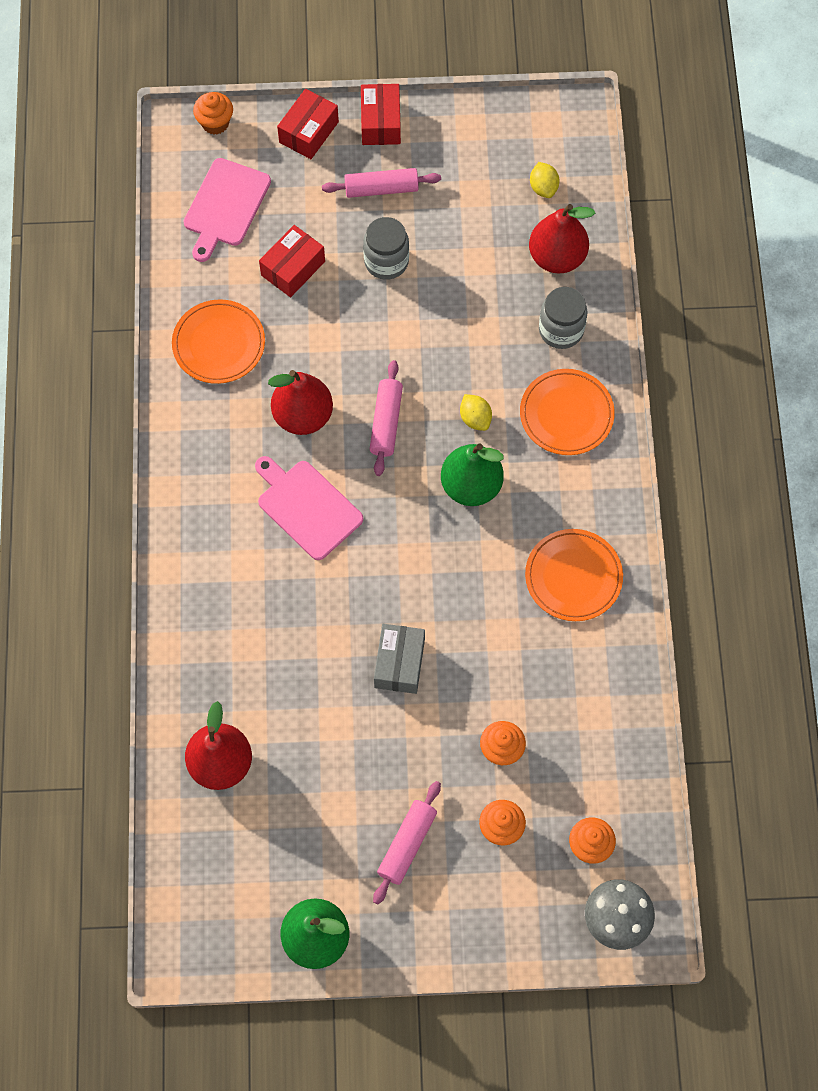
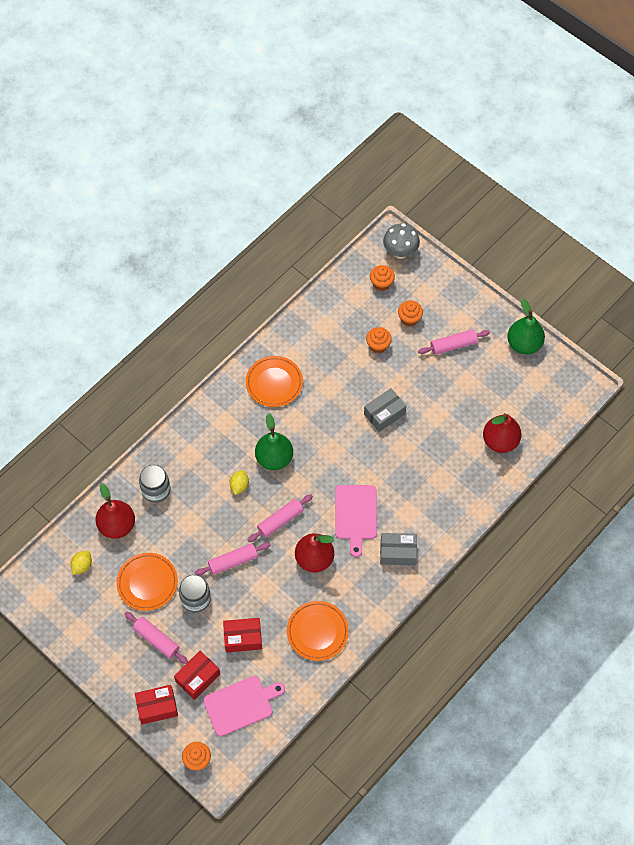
camera: 135 degrees left, 5 degrees down
red box [361,84,401,145] -> red box moved to [174,651,220,700]
orange plate [520,369,615,455] -> orange plate moved to [116,553,178,611]
none -> pink rolling pin [195,542,271,576]
none -> grey box [380,533,417,565]

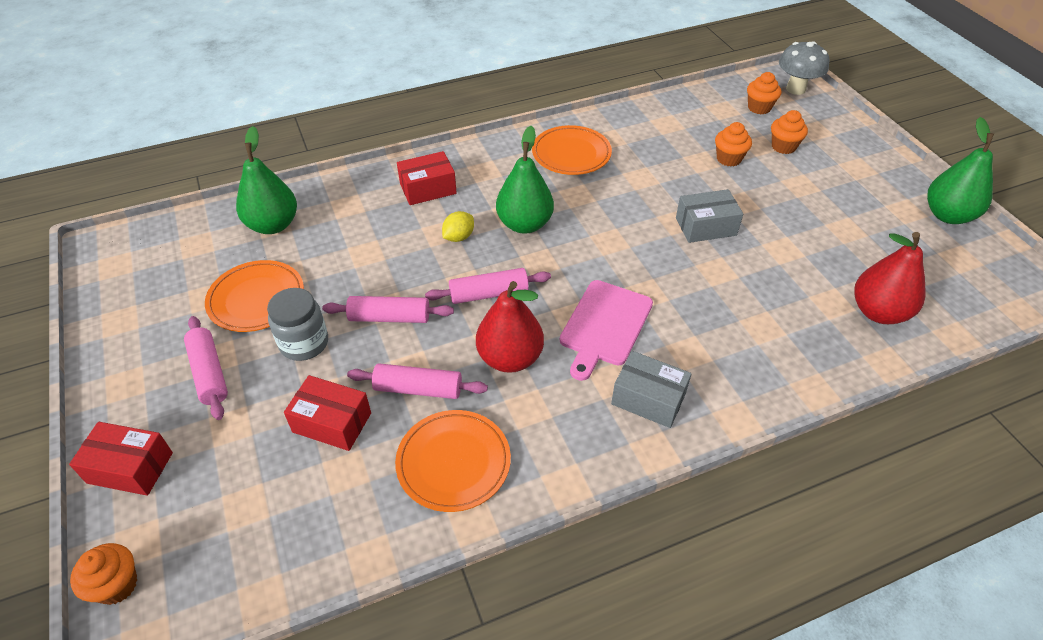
camera: 25 degrees right, 15 degrees down
yellow lemon [71,551,92,575] -> none
red pear [96,483,135,539] -> green pear [236,126,297,234]
grey jar [139,465,170,503] -> none
red box [174,651,220,700] -> red box moved to [397,151,457,205]
pink cutting board [203,676,285,736] -> none
pink rolling pin [418,329,490,355] -> pink rolling pin moved to [347,363,488,399]

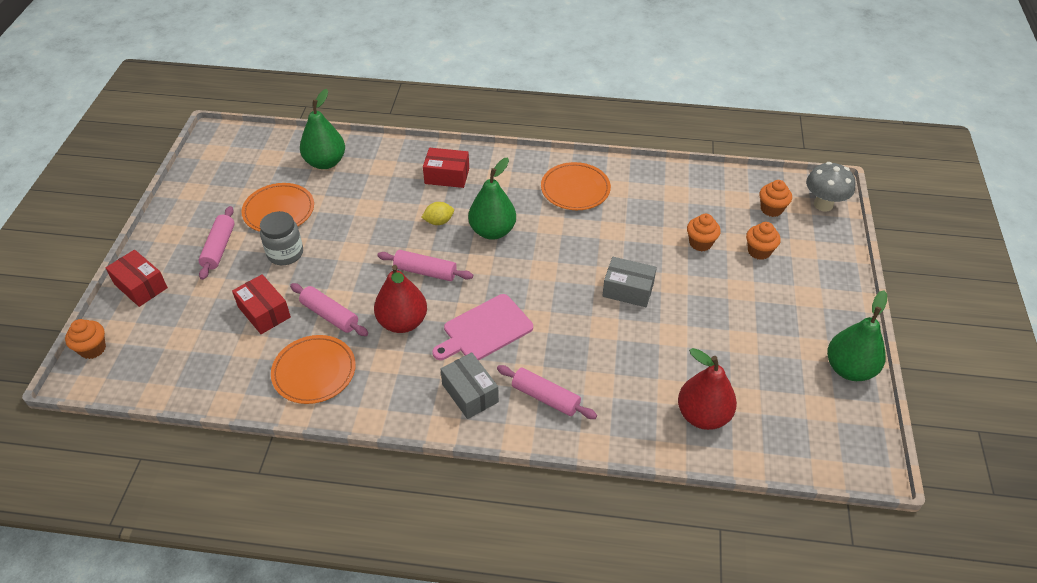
camera: 30 degrees right, 0 degrees up
pink rolling pin [322,296,454,323] -> pink rolling pin moved to [497,365,597,419]

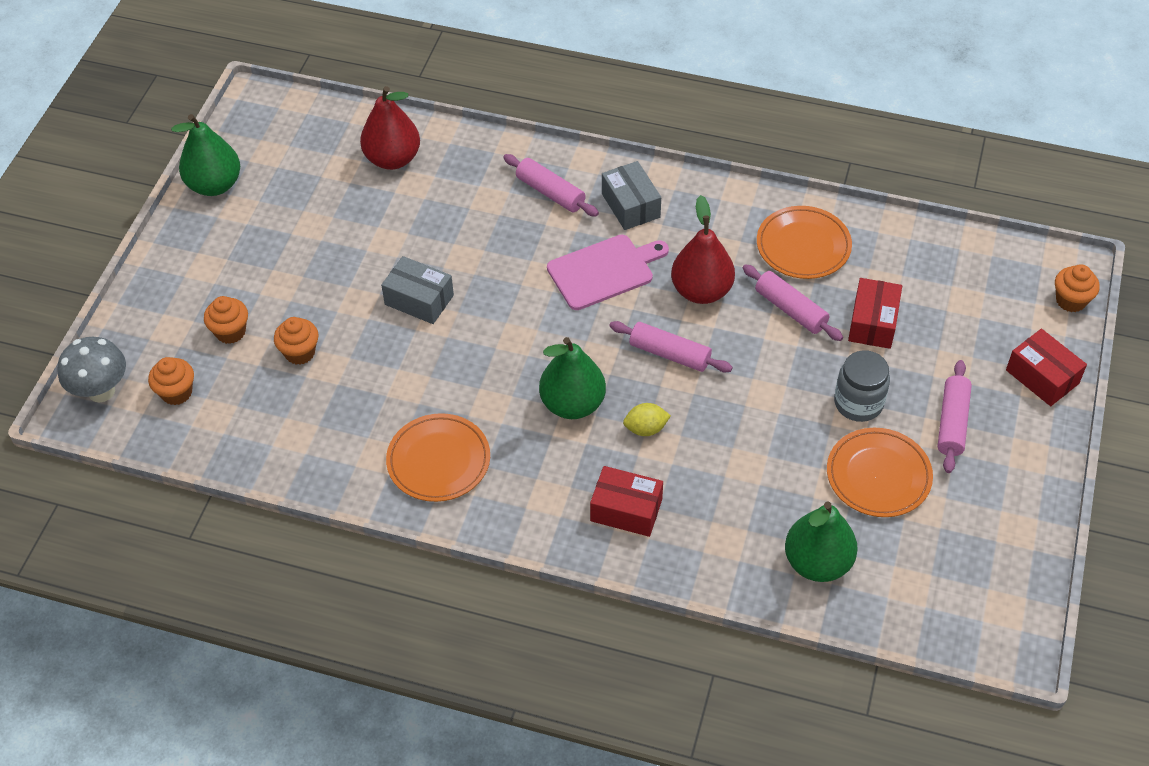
camera: 170 degrees left, 5 degrees up
red box [232,274,291,334] -> red box turned 45 degrees clockwise [848,278,902,349]

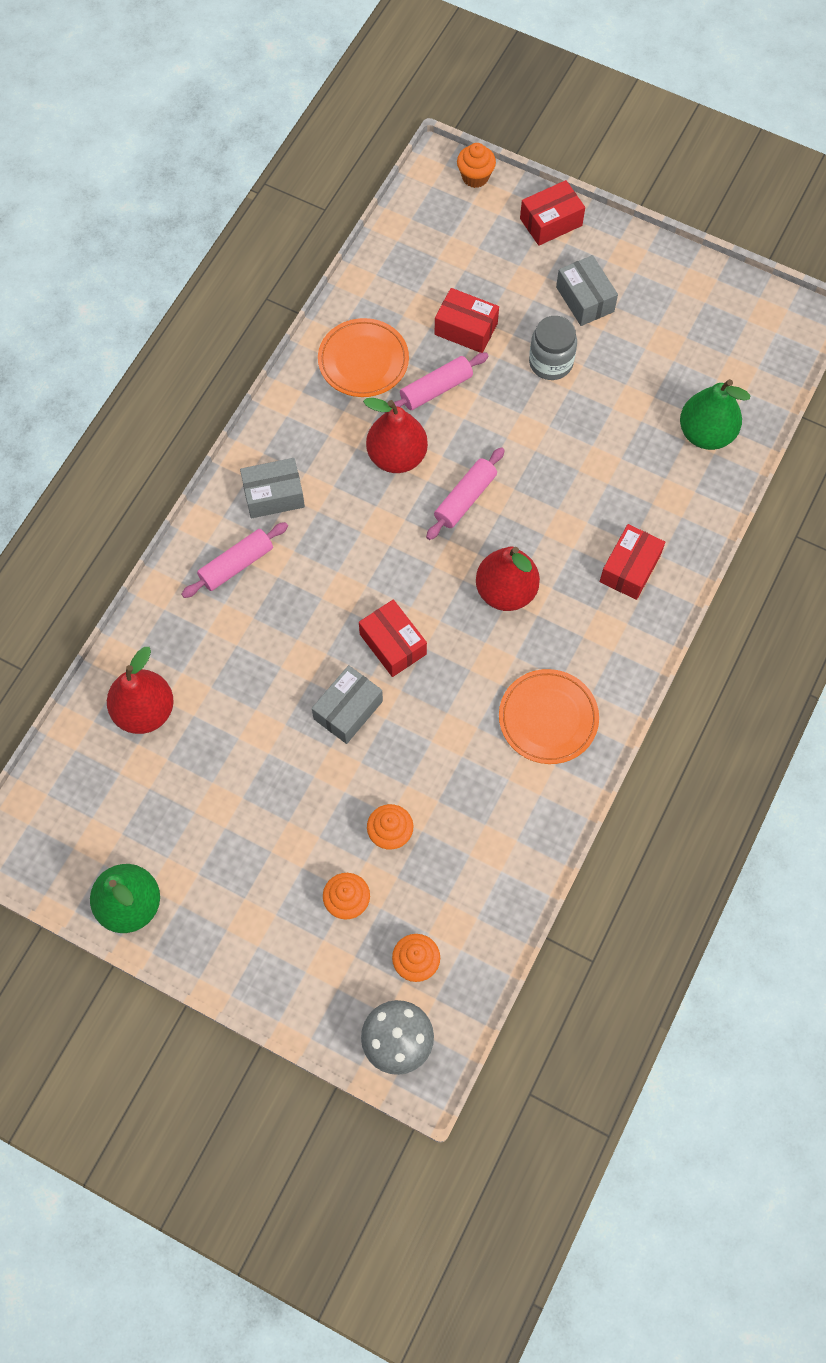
camera: 80 degrees left, 15 degrees up
green pear [539,337,606,419] -> red pear [476,546,540,611]
pink cutting board [547,235,669,310] -> none
yellow lemon [623,403,671,436] -> none
orange plate [827,428,933,517] -> none
pink rolling pin [938,360,972,473] -> grey box [556,255,618,326]
none -> red box [359,599,427,677]

